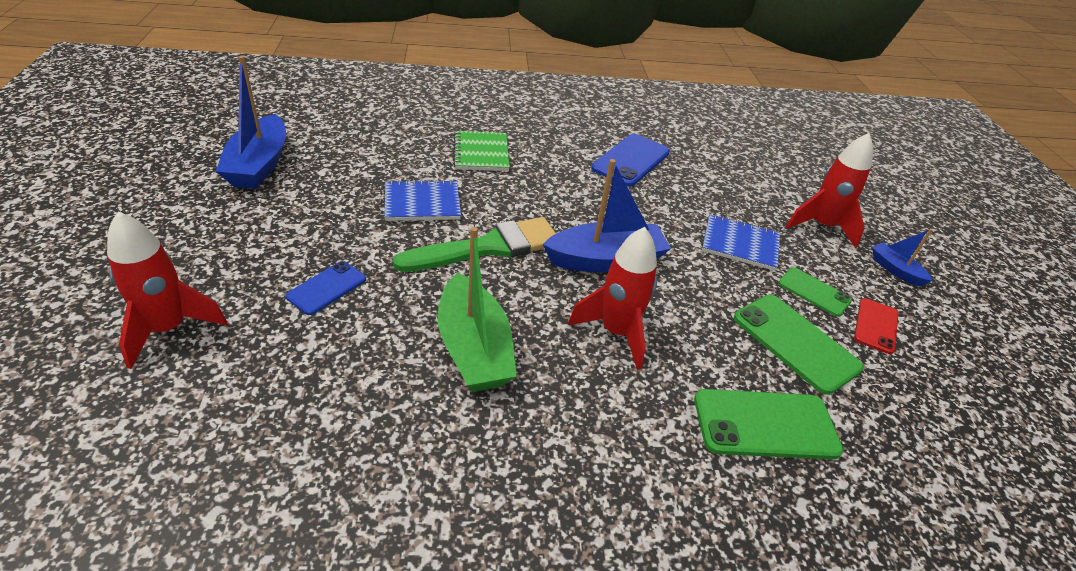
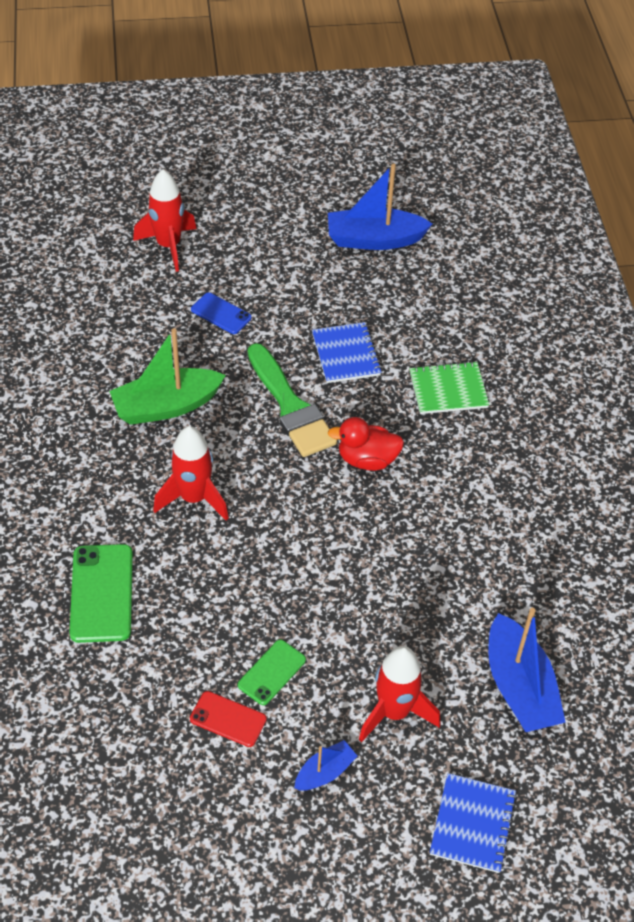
camera: 90 degrees right, 10 degrees up
blue boat [543,159,671,272] -> blue boat moved to [488,608,566,732]
blue phone [591,134,670,187] -> none
blue notebook [702,214,780,271] -> blue notebook moved to [430,773,517,873]
green phone [734,295,864,395] -> none
none -> red duck [328,417,404,471]

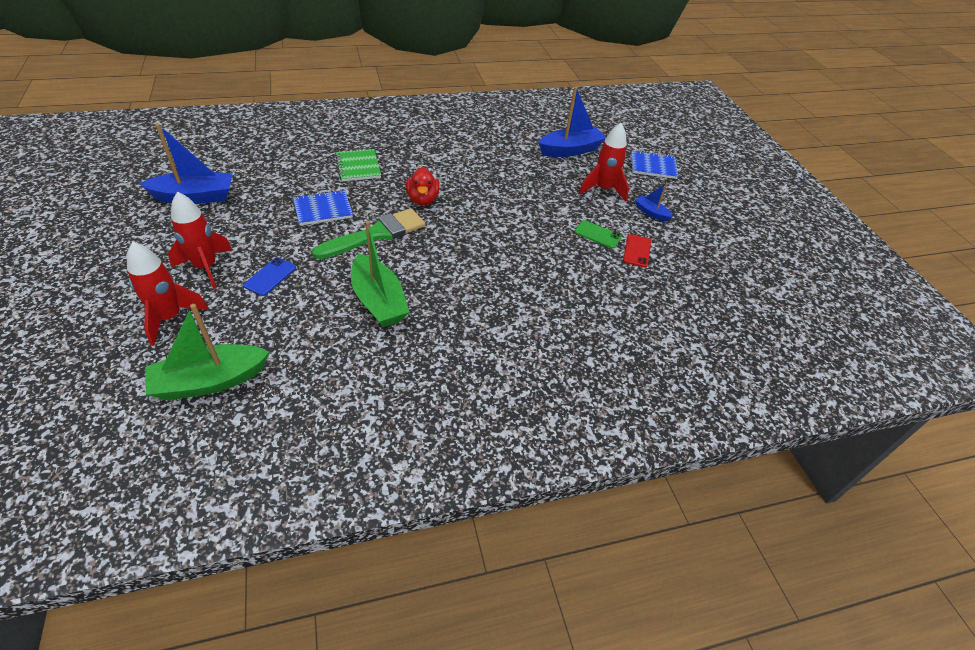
camera: 100 degrees left, 5 degrees down
green phone [69,544,133,643] -> none
red rocket [153,426,229,521] -> red rocket moved to [168,192,232,289]
blue boat [328,163,432,250] -> blue boat turned 90 degrees counterclockwise [139,124,233,204]
none -> green boat [145,304,269,400]

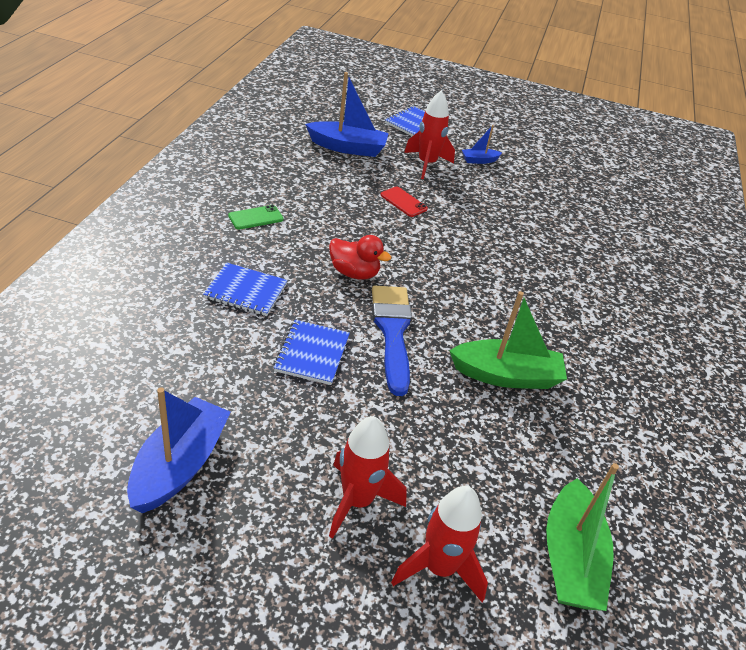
camera: 60 degrees left, 5 degrees down
blue phone [244,257,296,296] -> none
green brush [312,208,425,259] -> blue brush [372,286,412,396]
green notebook [335,149,381,181] -> blue notebook [203,263,288,316]
blue boat [539,87,606,157] -> blue boat turned 90 degrees clockwise [305,72,389,157]
green phone [574,220,622,249] -> green phone moved to [228,205,283,230]
red phone [623,234,651,267] -> red phone moved to [380,186,428,217]

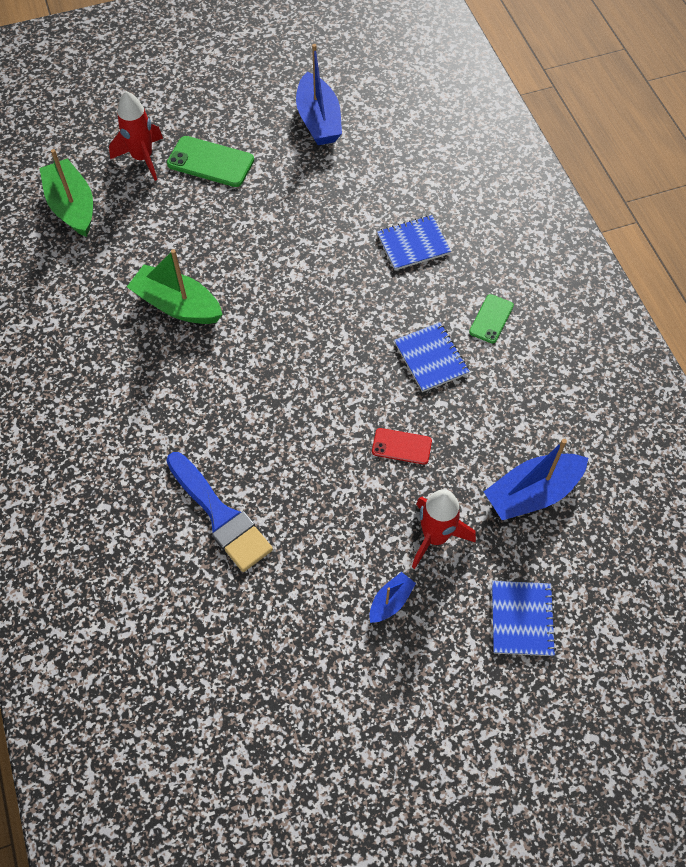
camera: 150 degrees right, 20 degrees up
blue notebook [273,320,350,385] -> blue notebook moved to [394,322,470,392]
red duck [329,235,391,279] -> none
red rocket [329,416,407,539] -> green phone [167,136,254,187]
blue brush [372,286,412,396] -> blue brush moved to [166,452,273,572]
green boat [449,291,567,389] -> green boat turned 60 degrees clockwise [127,249,223,324]

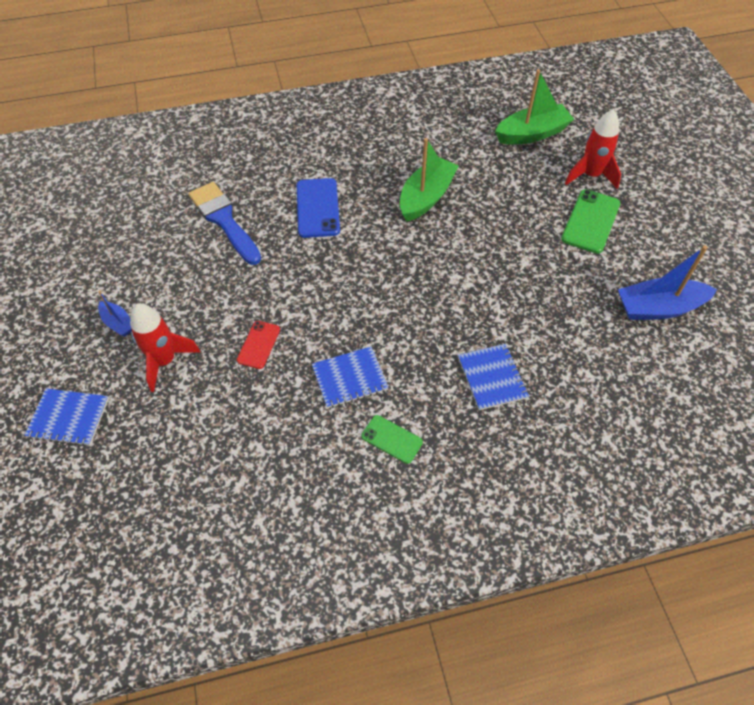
camera: 95 degrees right, 5 degrees down
blue brush [166,452,273,572] -> blue brush turned 90 degrees clockwise [188,182,261,265]
blue boat [484,439,588,520] -> none
none -> blue phone [297,178,340,238]

